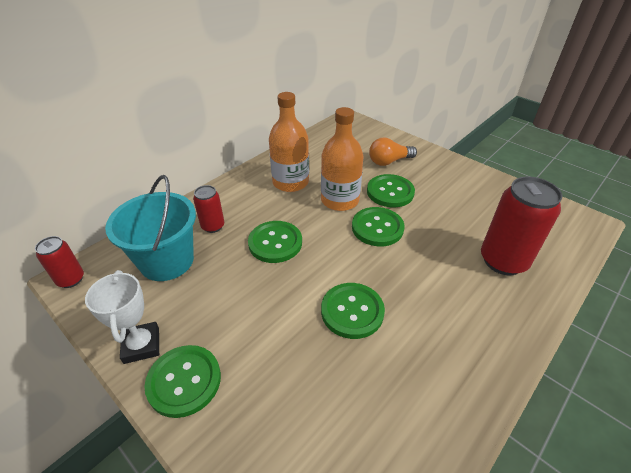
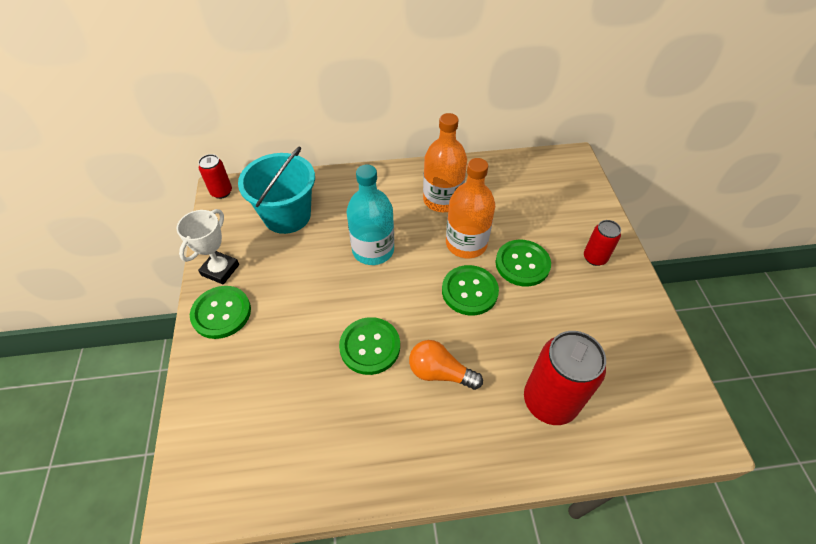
camera: 40 degrees right, 10 degrees up
red can [193,185,224,233] -> red can moved to [584,220,621,266]
green button [248,221,302,263] -> turquoise bottle [346,165,394,265]
orange light bulb [369,138,417,166] -> orange light bulb moved to [409,340,483,390]

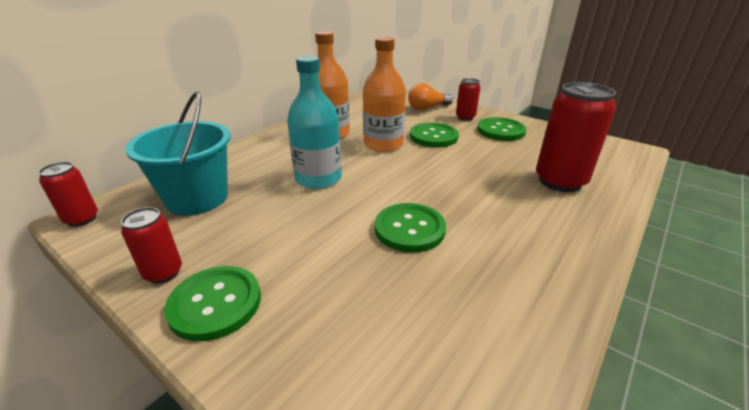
camera: 45 degrees left, 20 degrees down
white trophy [176,209,239,285] -> red can [121,207,182,284]
orange light bulb [409,340,483,390] -> orange light bulb moved to [408,83,453,111]
green button [442,265,499,315] -> green button moved to [477,117,526,141]

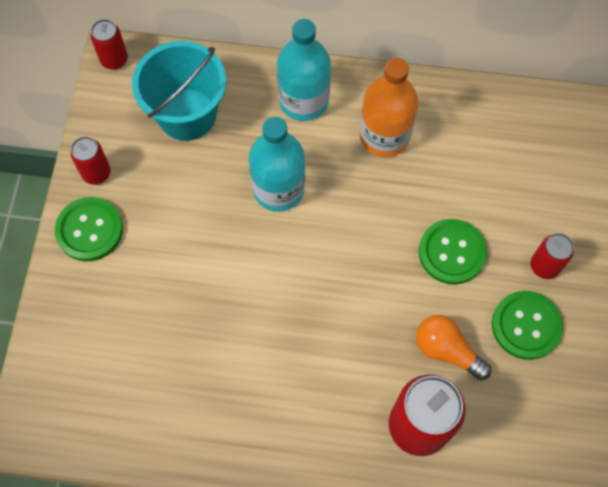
camera: 60 degrees right, 35 degrees up
orange bottle [363,37,406,152] -> none
green button [375,203,446,253] -> none
orange light bulb [408,83,453,111] -> orange light bulb moved to [416,315,491,380]
none -> turquoise bottle [277,19,331,121]

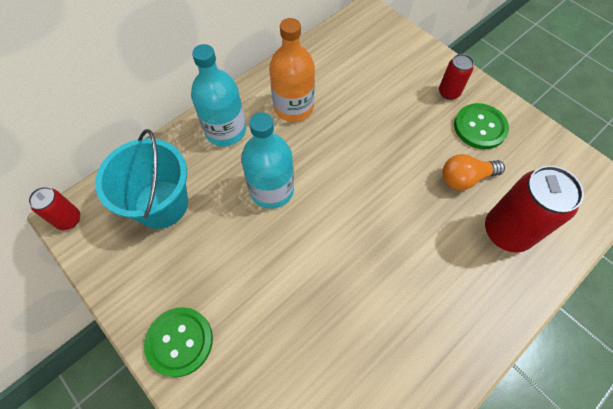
camera: 50 degrees left, 5 degrees down
red can [70,136,111,185] -> none
green button [419,219,487,284] -> none

